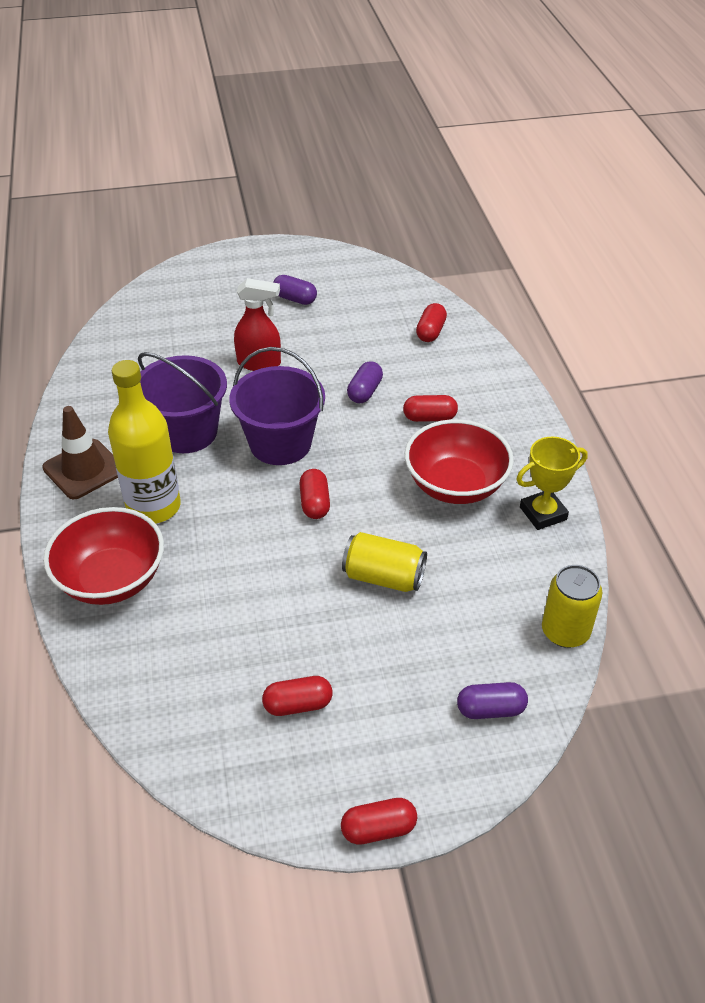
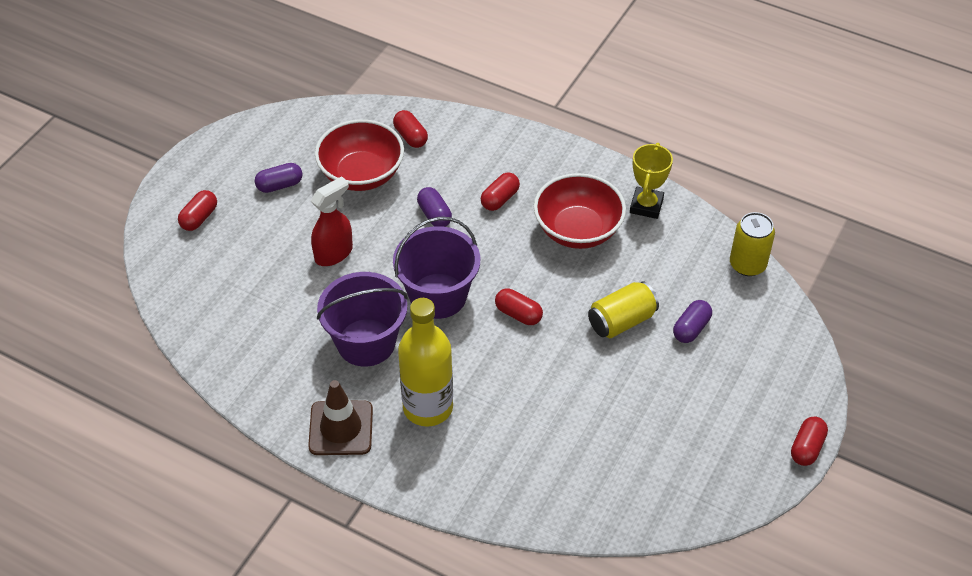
camera: 50 degrees left, 5 degrees up
red bowl [43,507,164,605] -> red bowl moved to [315,119,404,191]
red capsule [262,676,333,716] -> red capsule moved to [178,190,217,231]
purple capsule [457,682,528,719] -> purple capsule moved to [673,300,712,343]

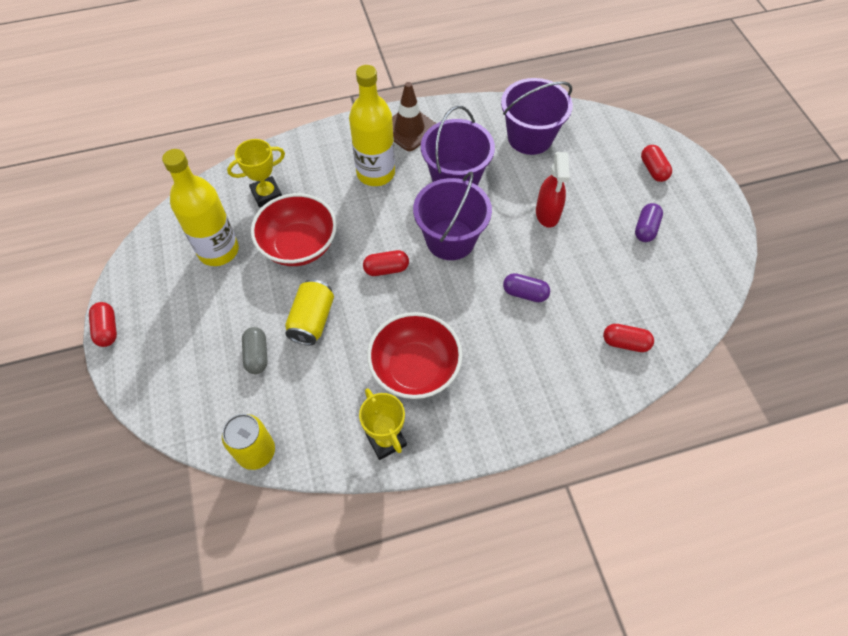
camera: 135 degrees right, 10 degrees up
red bowl [315,119,404,191] -> red bowl moved to [251,193,337,266]
red capsule [481,172,520,211] -> none
purple capsule [673,300,712,343] -> grey capsule [242,327,268,374]
none -> yellow bottle [162,149,239,266]
none -> yellow trophy [227,139,285,208]
none -> purple bucket [501,78,573,155]

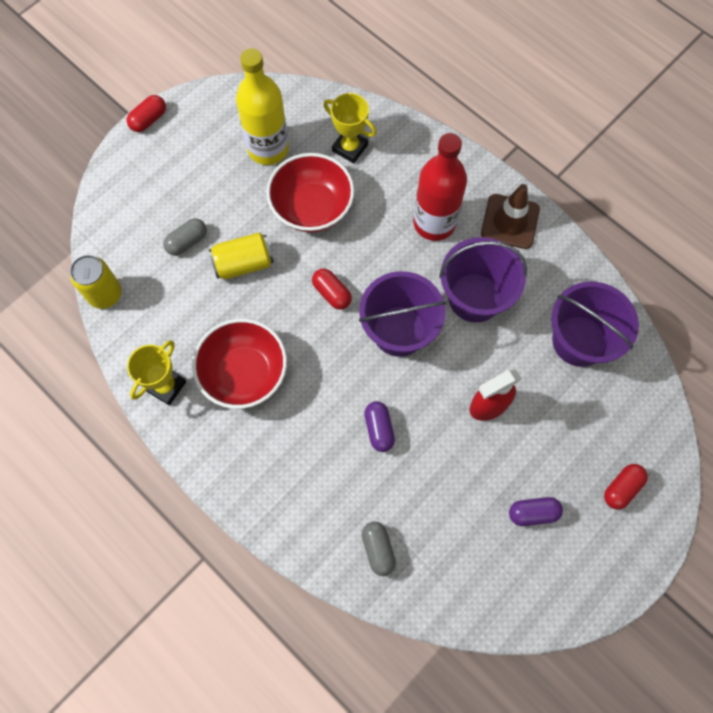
camera: 60 degrees right, 10 degrees up
yellow bottle [349,65,395,186] -> red bottle [413,133,467,241]
red capsule [603,324,654,352] -> grey capsule [362,521,396,576]

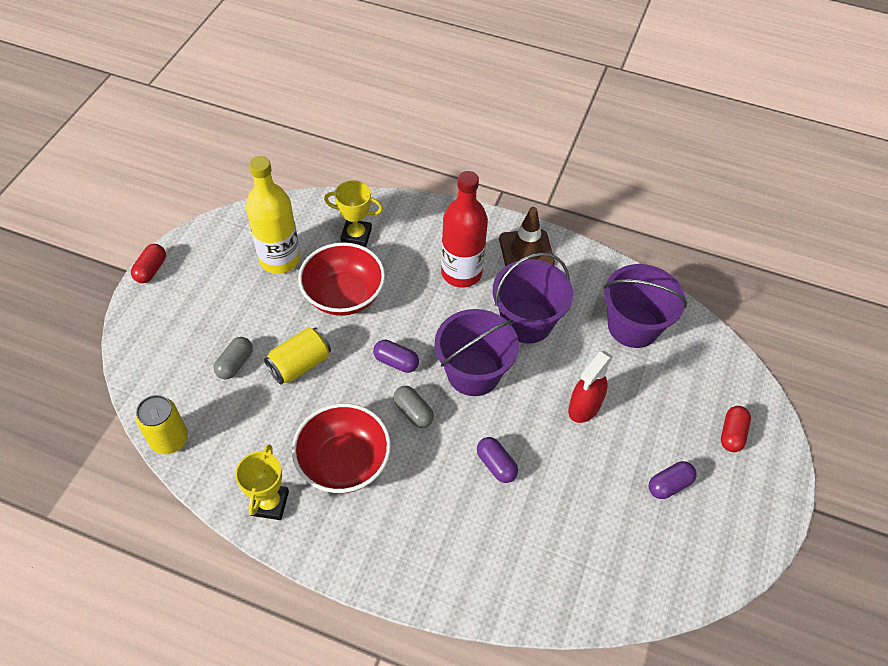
camera: 25 degrees left, 15 degrees down
red capsule [312,269,352,310] -> purple capsule [373,340,419,373]
grey capsule [362,521,396,576] -> grey capsule moved to [393,386,434,428]

